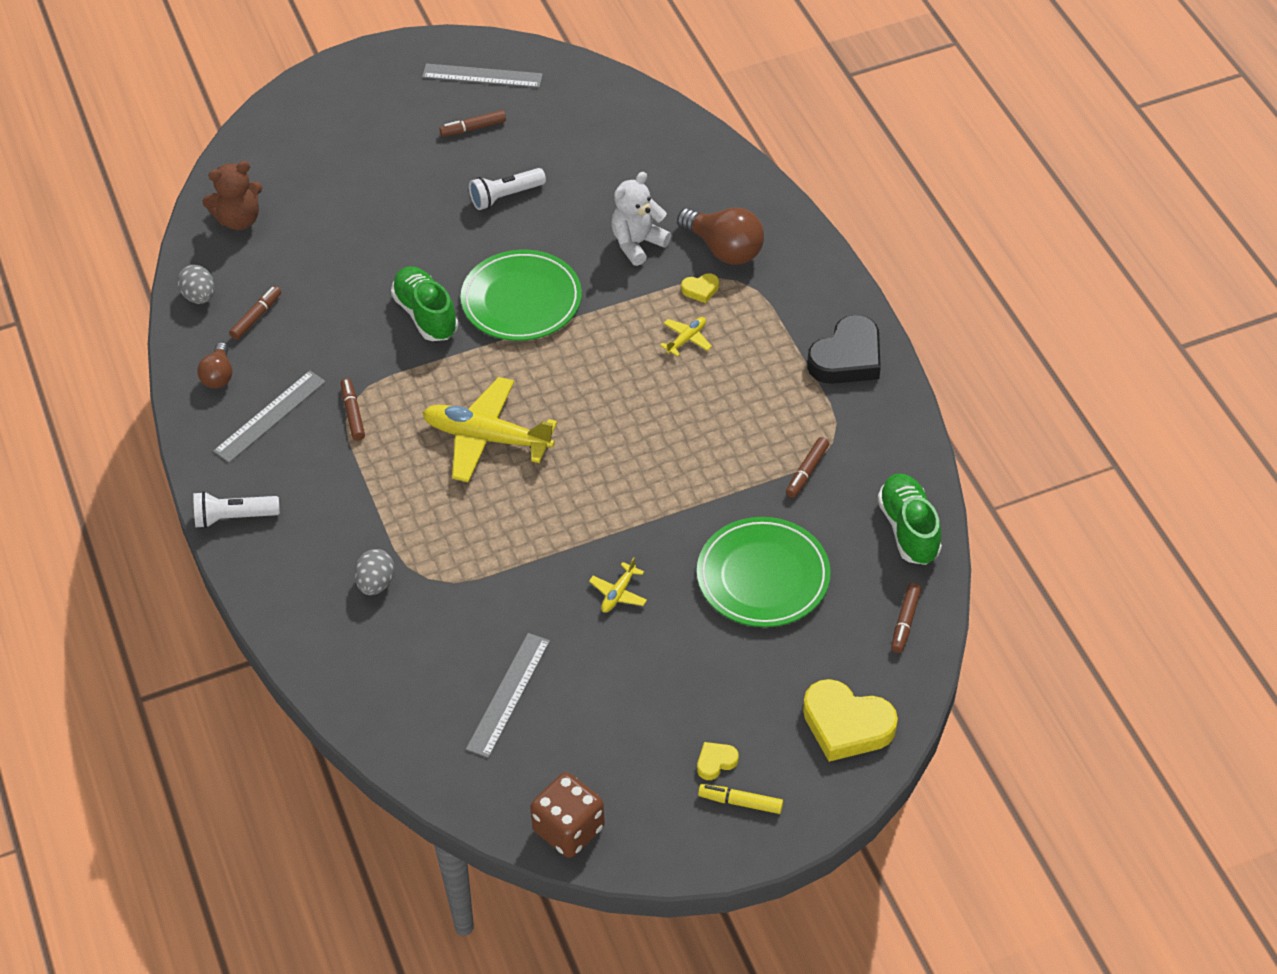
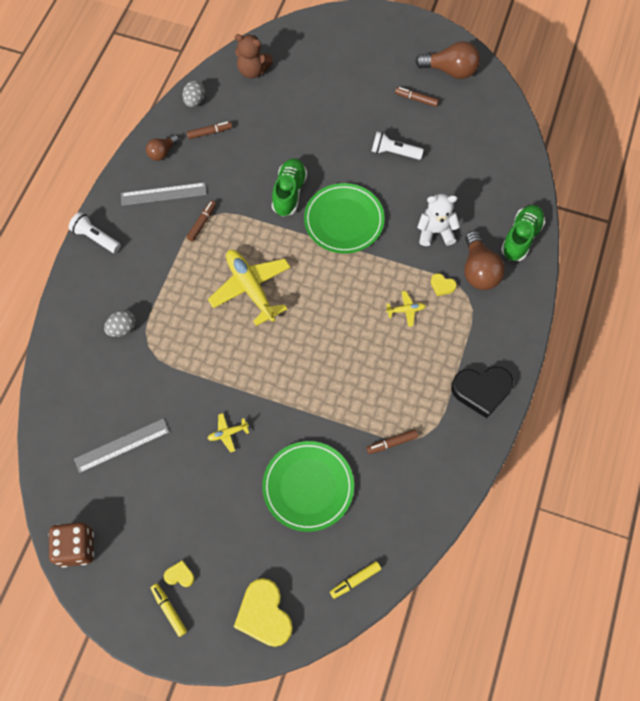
camera: 40 degrees right, 15 degrees up
grey ruler [422,63,543,88] -> brown light bulb [415,41,480,79]
green shoe [877,474,942,565] -> green shoe moved to [501,205,545,261]
brown marker [891,583,921,653] -> yellow marker [330,561,381,599]

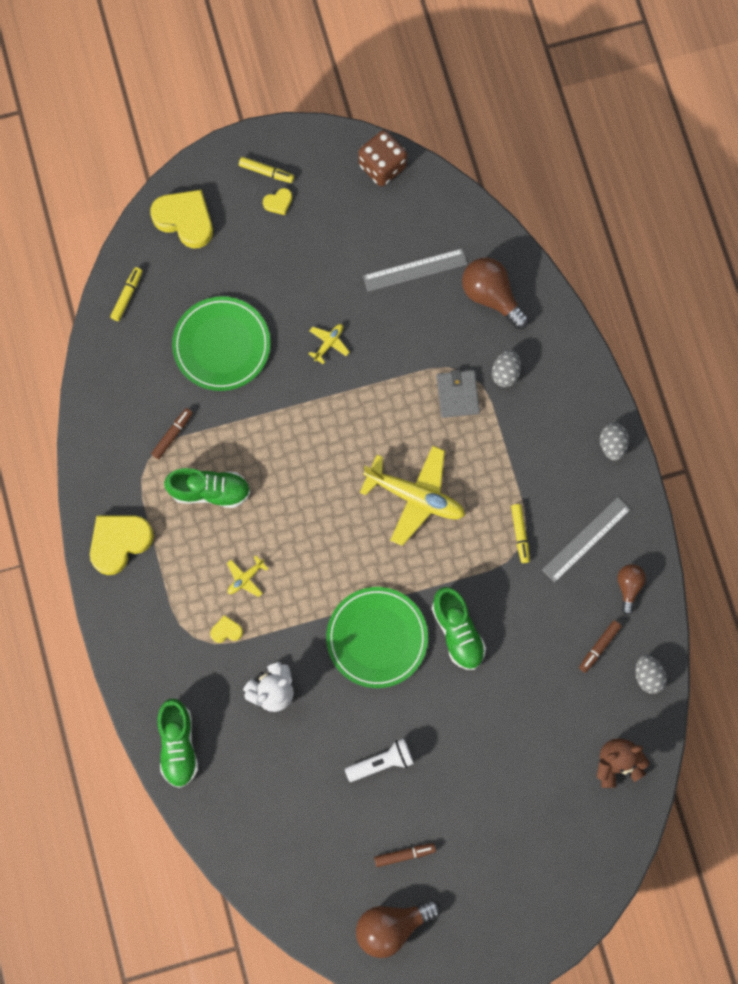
camera: 145 degrees right, 10 degrees up
white flashlight [68,212,121,253] -> grey egg [600,423,629,461]
grey ruler [74,418,169,473] -> grey ruler turned 45 degrees clockwise [363,249,467,292]
brown marker [187,200,216,242] -> yellow marker [511,504,530,563]
black heart [451,366,513,418] -> yellow heart [90,515,154,575]
brown light bulb [464,231,505,290] -> brown light bulb moved to [462,257,529,329]
none -> green shoe [164,468,250,508]
none -> grey wallet [437,370,480,418]

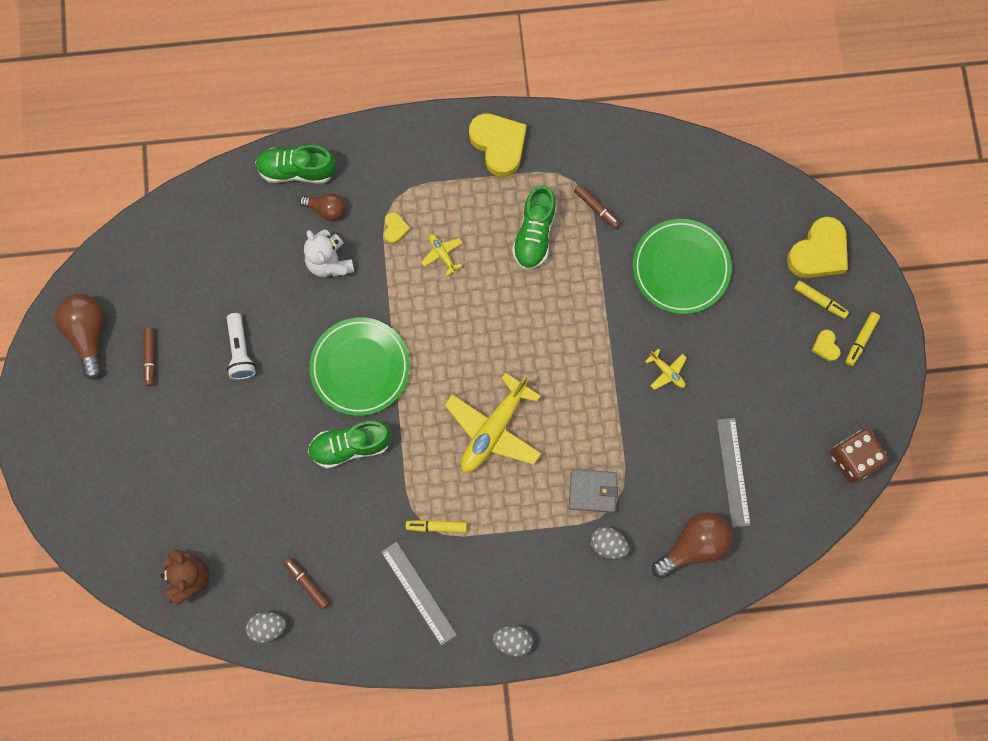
camera: 100 degrees right, 0 degrees up
yellow marker [110,267,142,321] -> yellow marker moved to [794,280,849,319]
brown light bulb [617,564,646,615] -> brown light bulb moved to [299,193,345,221]

